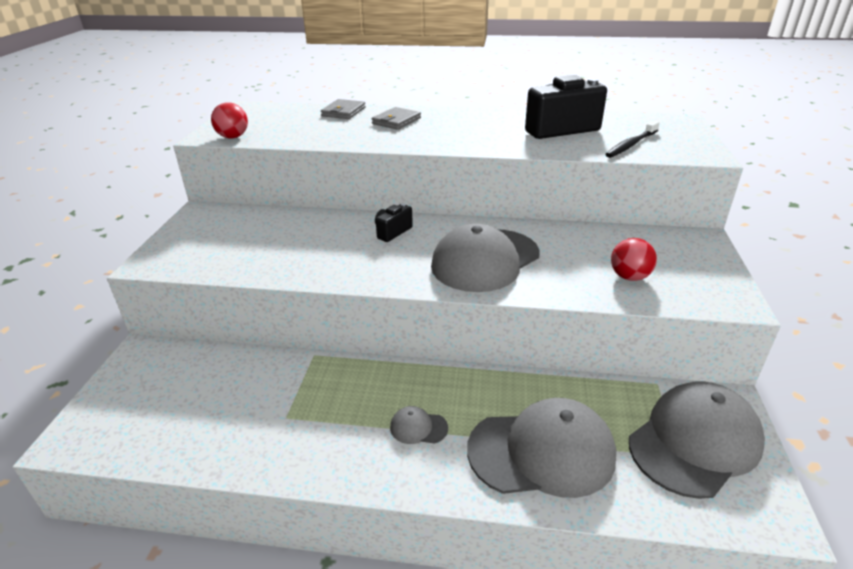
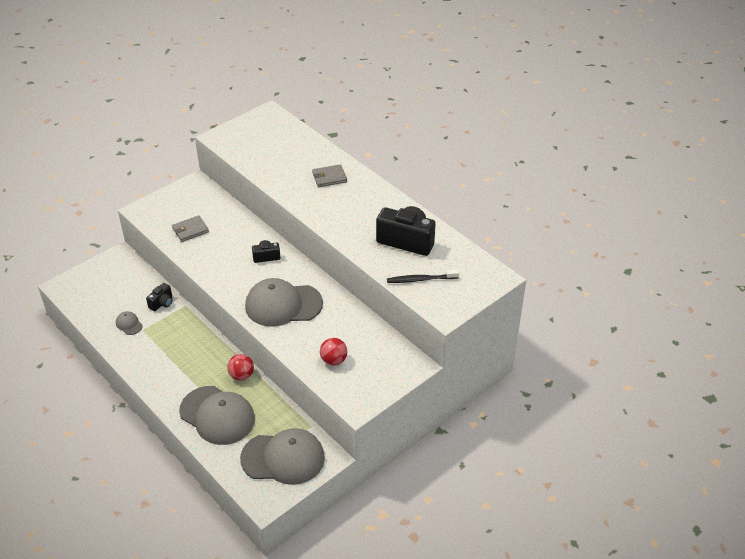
camera: 40 degrees right, 10 degrees up
red ball [211,102,248,138] -> red ball moved to [227,354,254,381]
grey wallet [321,99,366,119] -> grey wallet moved to [172,215,209,242]
grey cap [390,406,448,444] -> grey cap moved to [116,311,143,335]
none -> black camera [146,283,173,311]

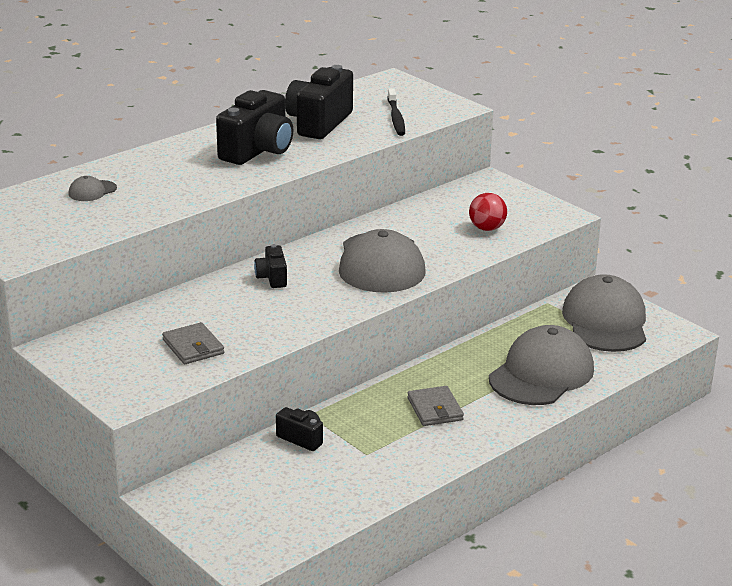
camera: 90 degrees left, 15 degrees down
grey cap [116,311,143,335] -> grey cap moved to [68,176,117,201]
red ball [227,354,254,381] -> none
grey wallet [312,164,347,187] -> grey wallet moved to [407,386,464,426]
none -> black camera [216,90,293,165]

